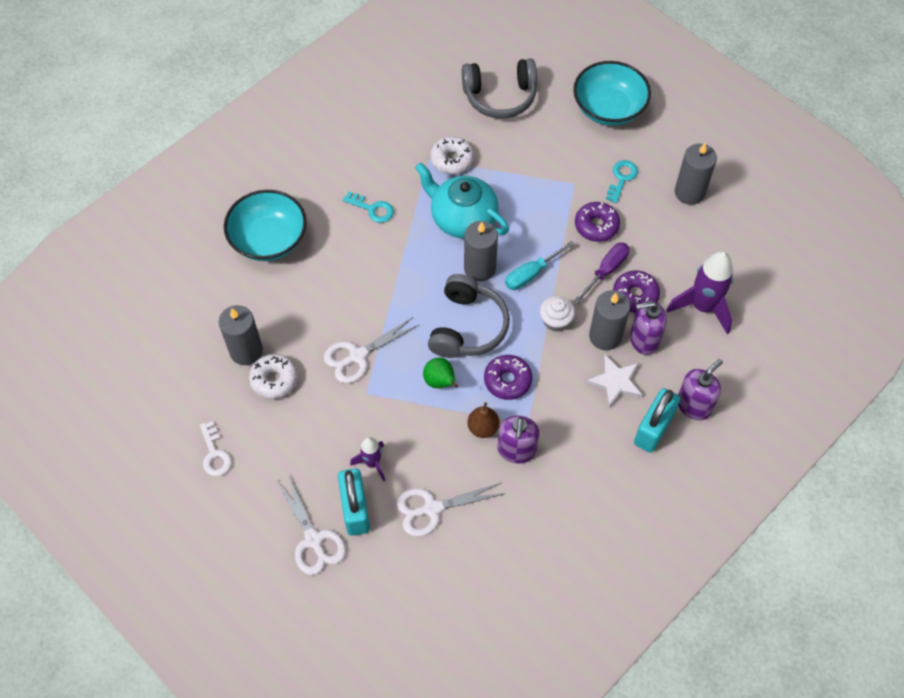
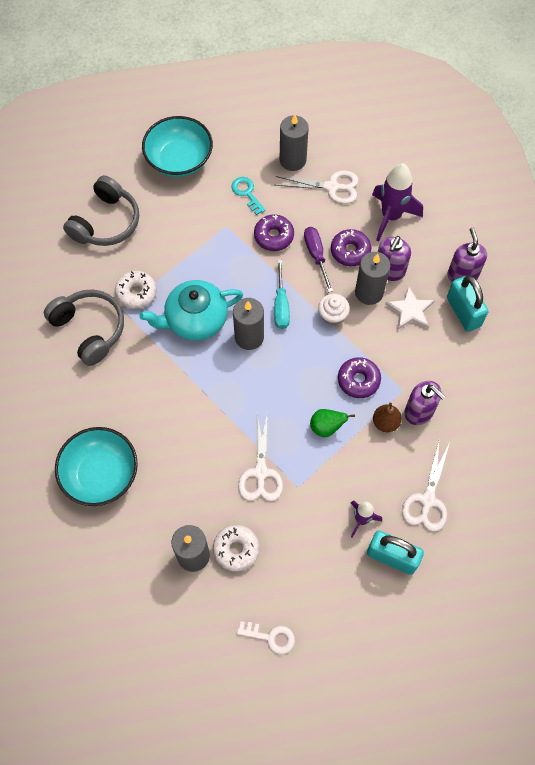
camera: 55 degrees left, 5 degrees up
white scissors [277,476,346,575] -> white scissors moved to [276,171,359,204]
turquoise key [343,192,394,223] -> none
grey headphones [428,274,510,358] -> grey headphones moved to [44,290,124,366]

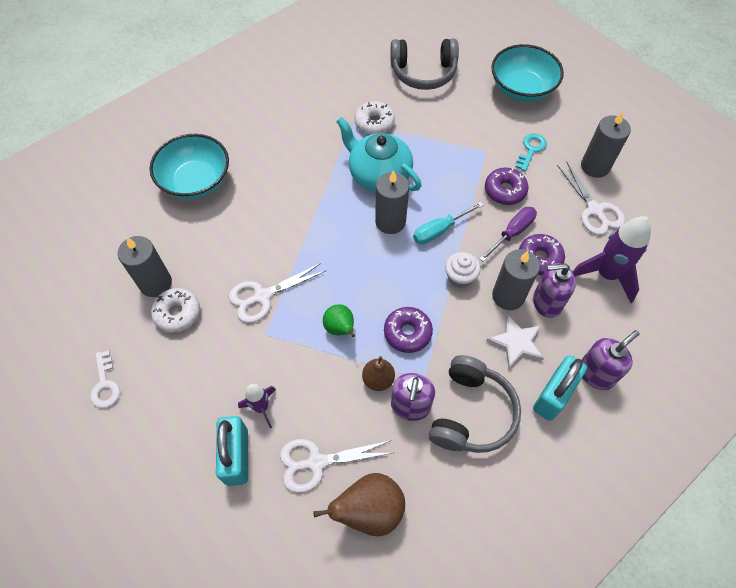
camera: 60 degrees right, 5 degrees down
grey headphones [44,290,124,366] -> grey headphones moved to [429,355,521,453]
none -> brown pear [313,473,405,536]

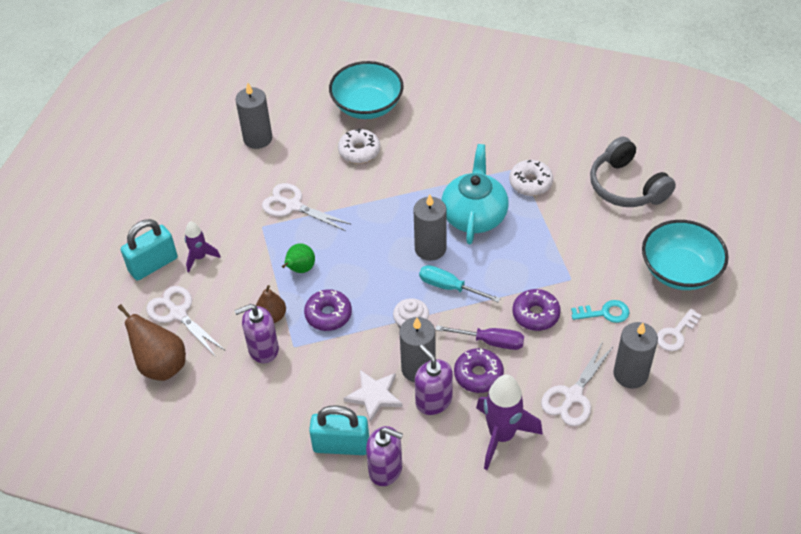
camera: 60 degrees right, 10 degrees down
white key [90,351,120,408] -> white key moved to [657,308,702,351]
white donut [151,288,200,333] -> white donut moved to [338,128,380,163]
grey headphones [429,355,521,453] -> none

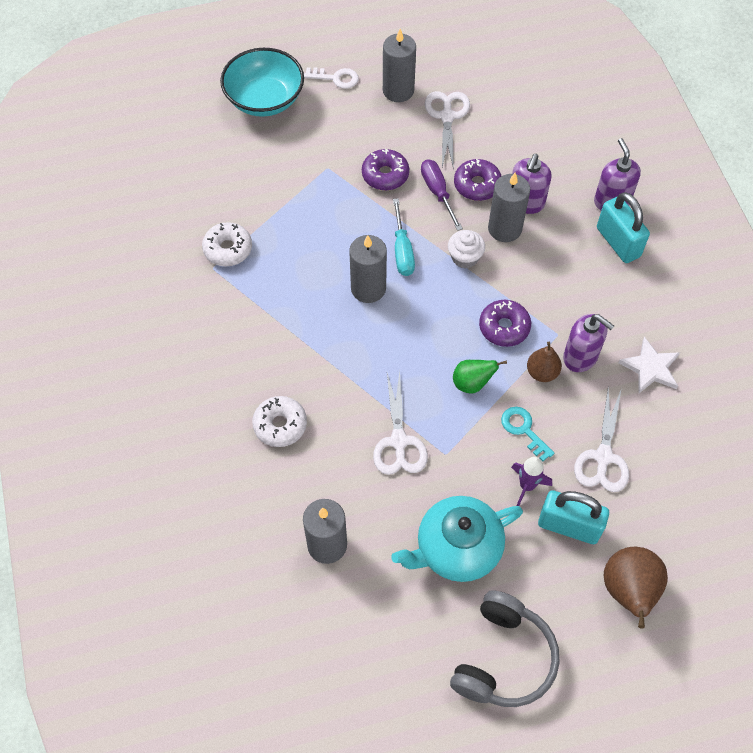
camera: 125 degrees left, 10 degrees up
brown pear [118,304,186,381] -> brown pear moved to [603,547,668,629]
turquoise bowl [329,61,404,119] -> none
white star [344,370,402,422] -> white star moved to [618,337,680,393]
turquoise teapot [441,144,509,244] -> turquoise teapot moved to [391,496,523,582]
purple rocket [476,374,543,470] -> none
white scissors [541,342,614,426] -> white scissors turned 90 degrees counterclockwise [425,91,470,169]
turquoise key [571,300,629,323] -> turquoise key moved to [501,407,555,461]
grey headphones [590,136,676,207] -> grey headphones moved to [450,590,560,707]

